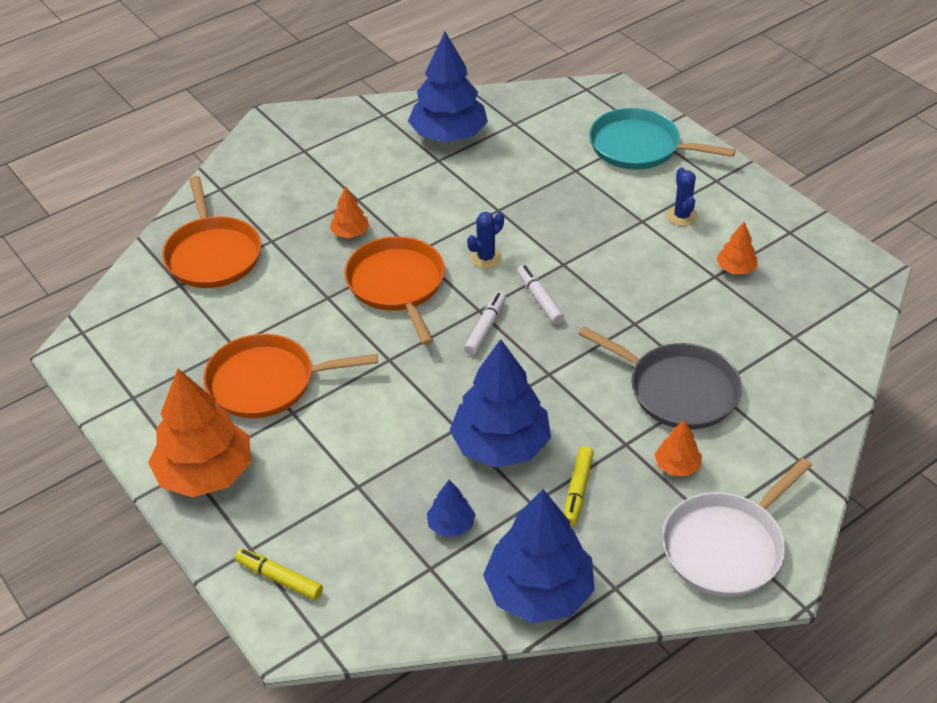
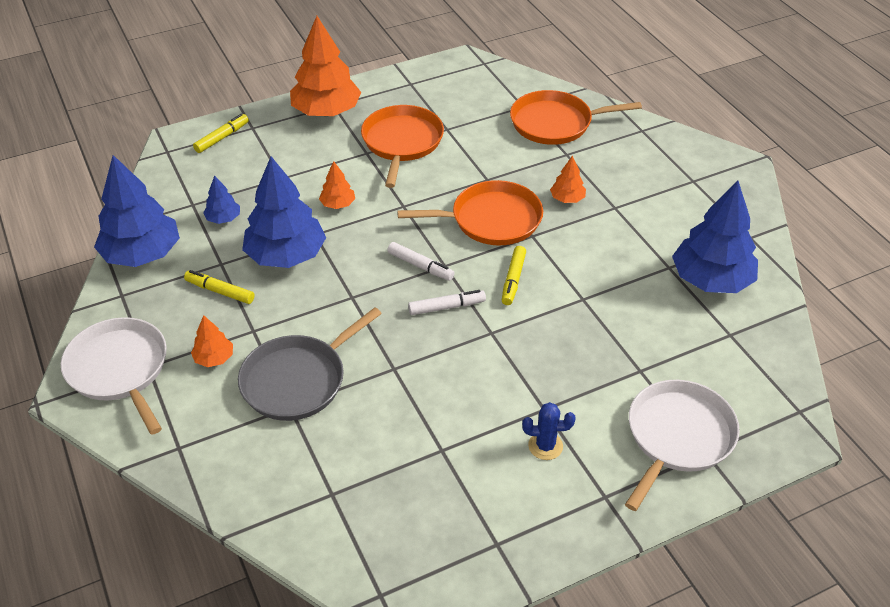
camera: 100 degrees right, 0 degrees up
blue cactus [467,212,504,268] -> yellow marker [502,246,526,305]
turquoise pan [589,108,736,170] -> white pan [625,380,740,511]
orange tree [716,222,757,274] -> orange tree moved to [319,161,355,209]

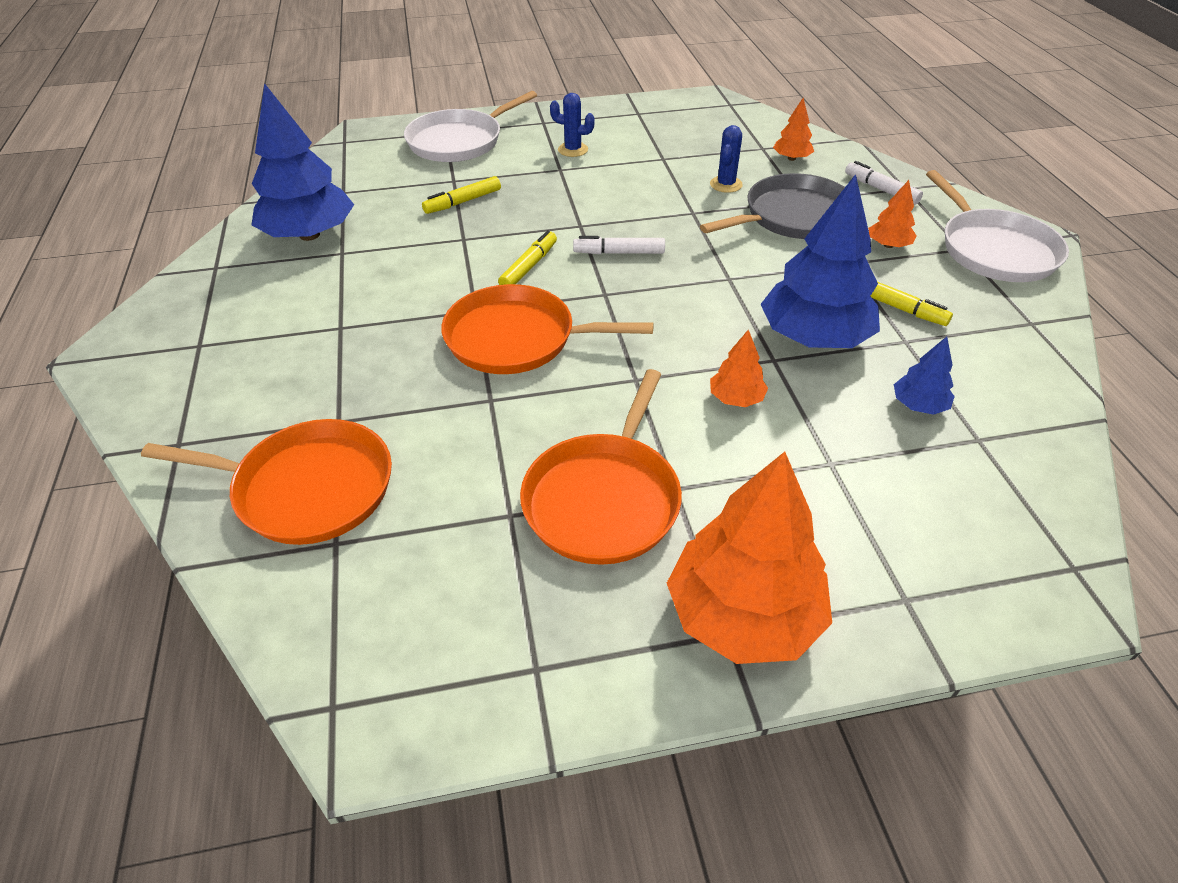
camera: 165 degrees left, 0 degrees up
blue tree [94,155,180,267] -> none
yellow marker [193,114,249,153] -> yellow marker moved to [422,176,501,214]
white marker [387,242,455,281] -> white marker moved to [845,161,923,205]
orange tree [550,156,586,203] -> orange tree moved to [773,98,814,161]
none -> blue cactus [710,125,743,193]

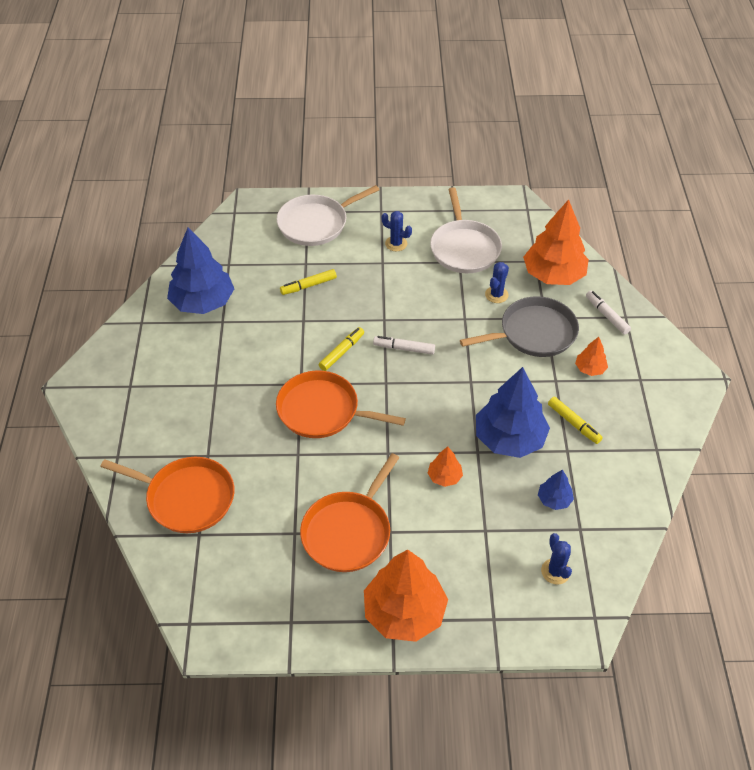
camera: 10 degrees right, 5 degrees up
orange tree [773,98,814,161] -> orange tree [523,199,589,285], size x2.16
white pan [926,170,1069,282] -> white pan moved to [430,187,502,273]
none -> blue cactus [541,533,572,585]

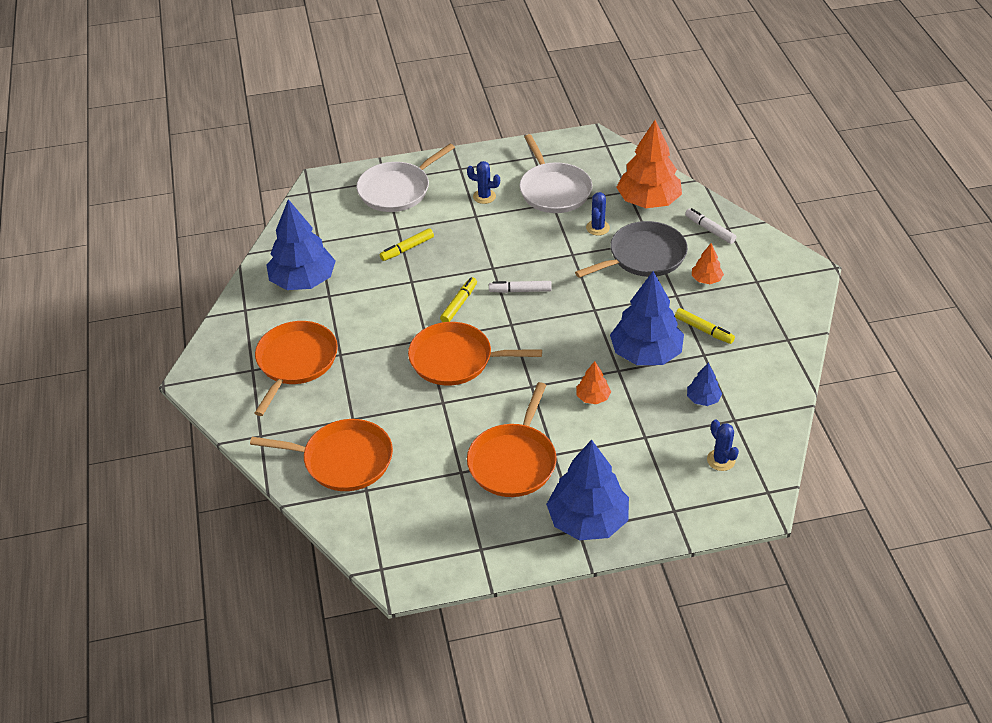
camera: 10 degrees left, 5 degrees down
orange tree [364,549,448,642] -> blue tree [546,440,629,540]
none -> orange pan [255,321,338,416]

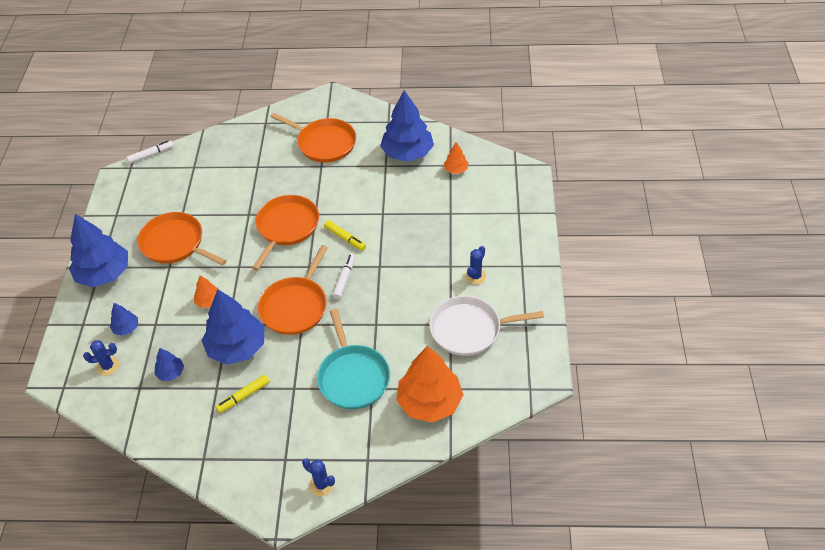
camera: 105 degrees right, 5 degrees up
orange pan [250,419,393,491] -> orange pan moved to [258,245,328,335]
white pan [356,144,455,212] -> none
yellow marker [380,228,434,261] -> none
grey pan [575,221,688,278] -> turquoise pan [317,309,390,409]
blue cactus [586,192,610,236] -> blue cactus moved to [302,458,335,496]
white marker [685,208,736,244] -> white marker moved to [126,141,174,164]
orange tree [692,243,724,284] -> orange tree moved to [444,142,469,174]
none -> blue tree [110,303,138,336]

